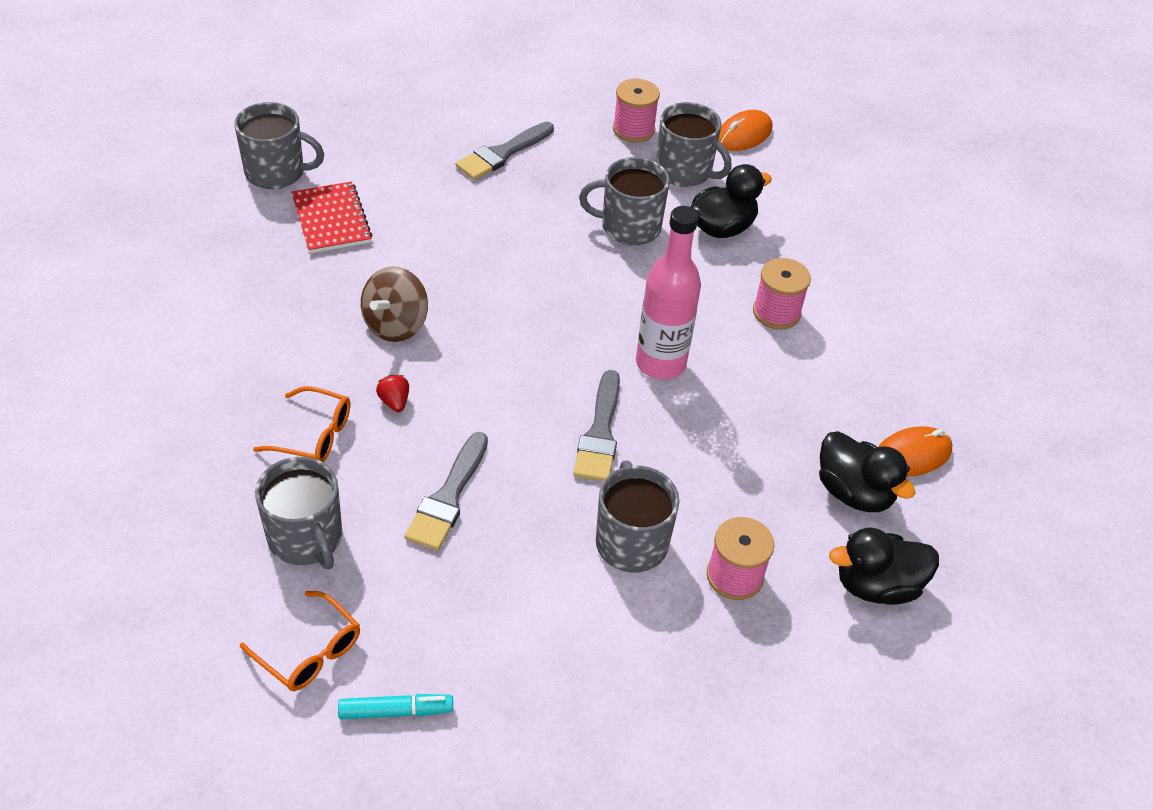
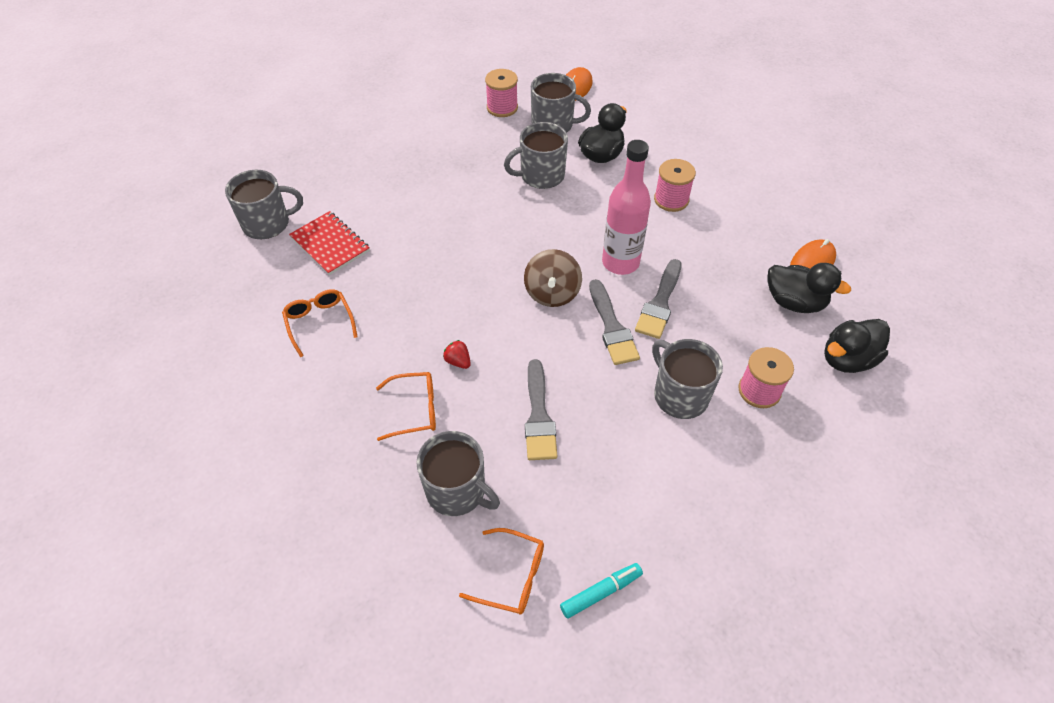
camera: 20 degrees left, 5 degrees up
brown spinning top [361,266,428,342] -> brown spinning top moved to [524,249,582,307]
grey brush [456,122,554,180] -> grey brush moved to [635,259,682,339]
none -> orange glasses [282,289,358,357]

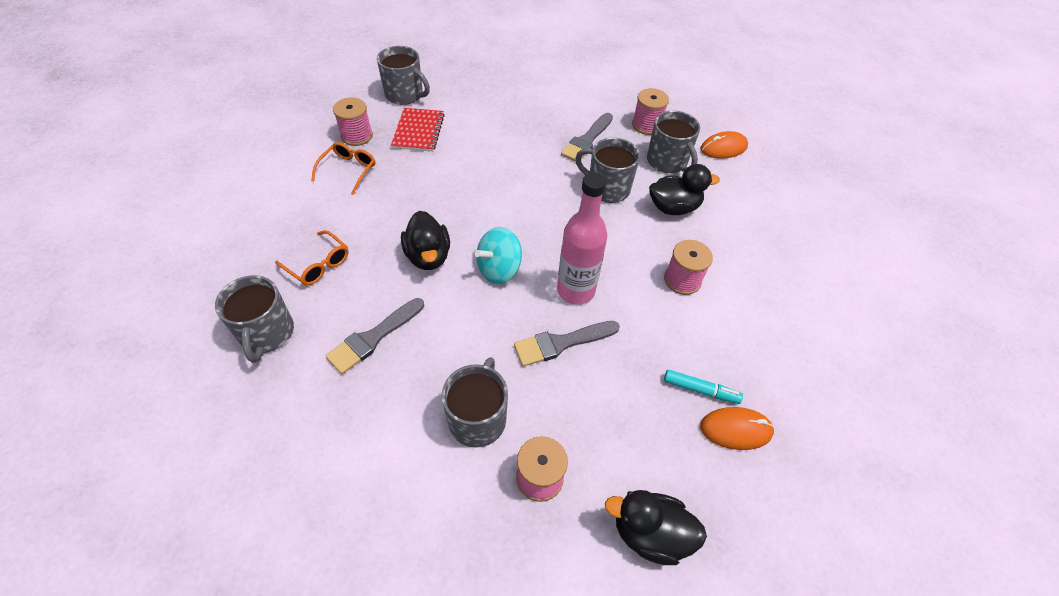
camera: 45 degrees right, 0 degrees up
red strawberry [443,340,471,369] -> none
orange glasses [459,528,544,615] -> none
brown spinning top [524,249,582,307] -> turquoise spinning top [475,227,522,284]
turquoise marker [560,563,643,619] -> turquoise marker moved to [664,369,743,404]
grey brush [589,279,640,365] -> grey brush moved to [561,113,613,162]
black duck [768,263,851,313] -> black duck moved to [401,211,450,270]
none -> pink spool [333,97,373,146]

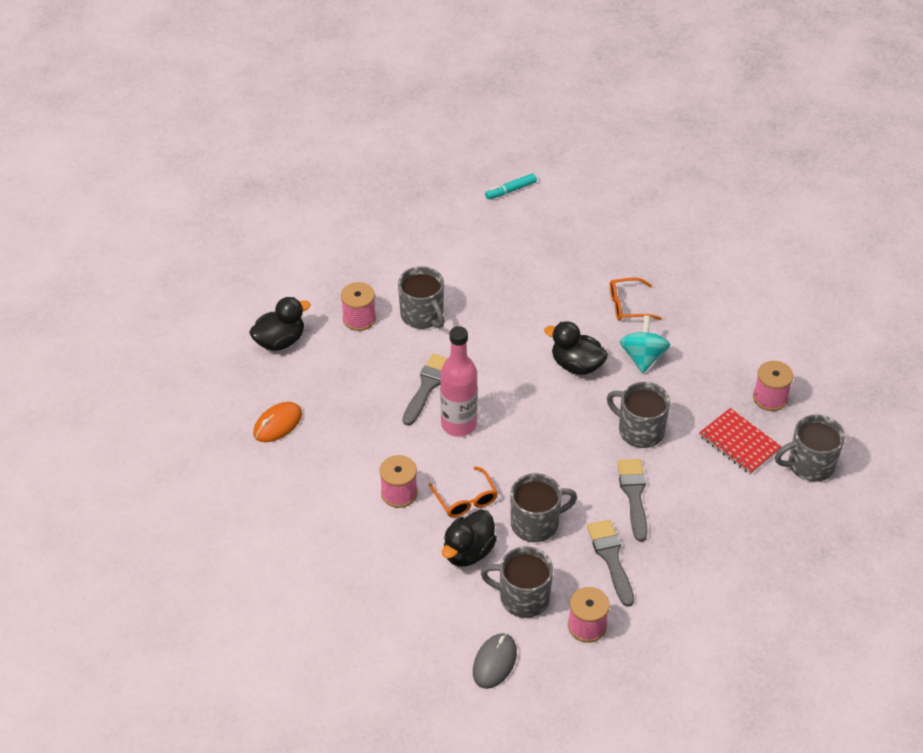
camera: 135 degrees right, 5 degrees down
grey mug [215,275,294,363] -> grey mug moved to [607,382,670,448]
orange glasses [311,142,375,195] -> orange glasses moved to [429,466,498,518]
grey brush [326,298,424,374] -> grey brush moved to [617,459,648,542]
turquoise spinning top [475,227,522,284] -> turquoise spinning top moved to [619,316,670,373]
turquoise marker [664,369,743,404] -> turquoise marker moved to [485,173,537,199]
orange mouse [701,131,748,159] -> grey mouse [473,633,517,689]

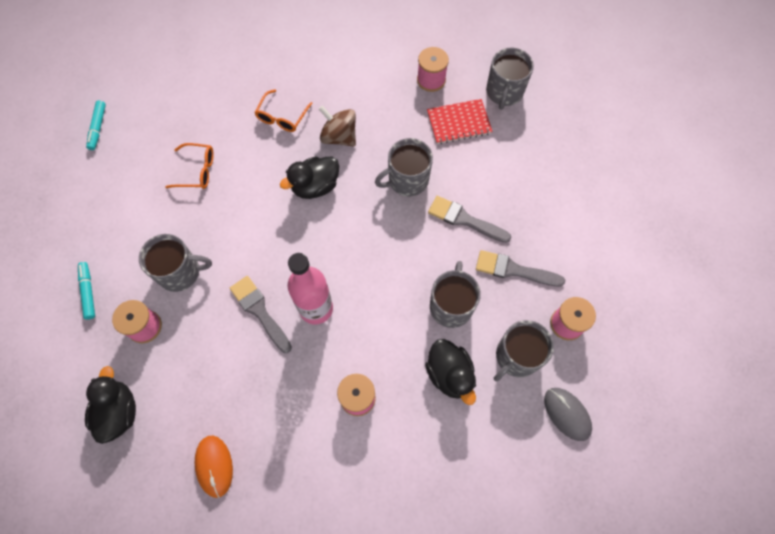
camera: 60 degrees left, 20 degrees up
orange glasses [429,466,498,518] -> orange glasses moved to [165,143,214,189]
turquoise spinning top [619,316,670,373] -> brown spinning top [319,105,356,147]
none -> turquoise marker [78,262,95,320]

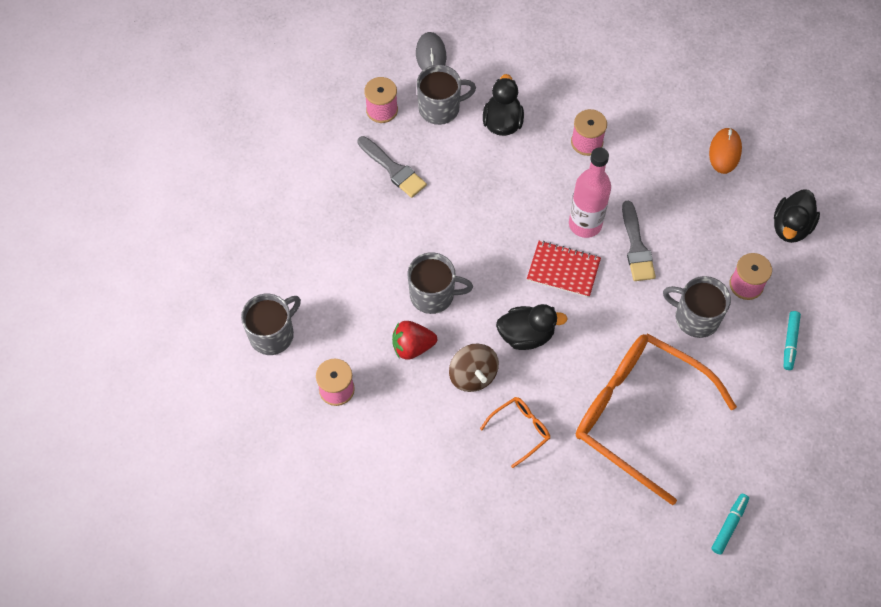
camera: 150 degrees left, 5 degrees down
orange glasses [165,143,214,189] -> orange glasses [576,333,737,505], size x2.42
red notebook [427,99,492,144] -> red notebook moved to [527,241,601,297]
grey brush [428,196,511,243] -> none
grey mug [430,261,481,328] -> none
none -> red strawberry [392,321,437,360]

